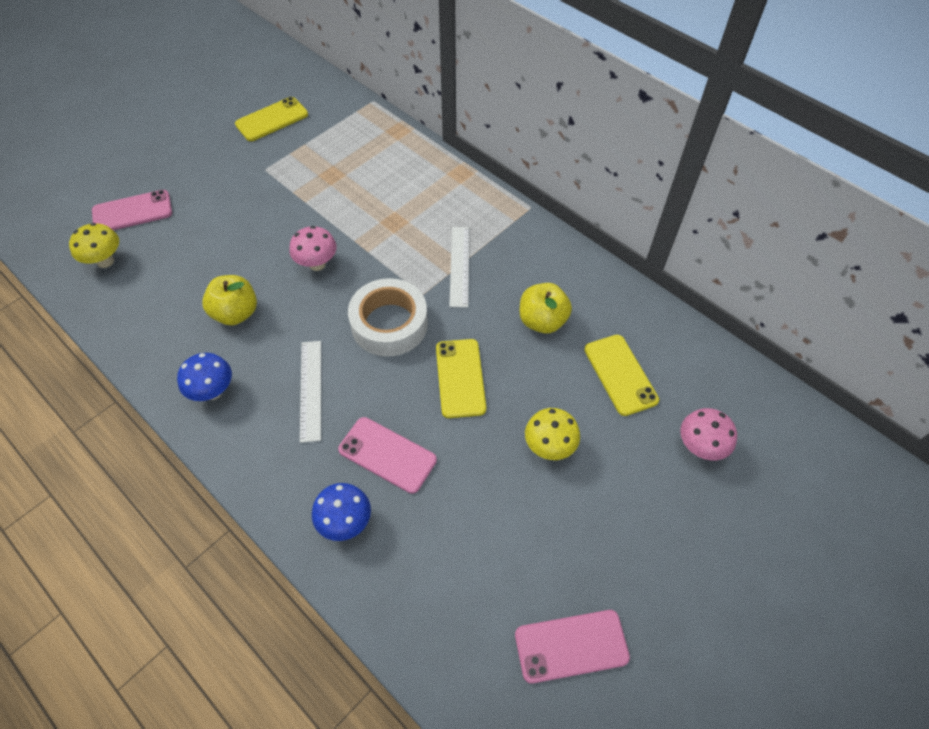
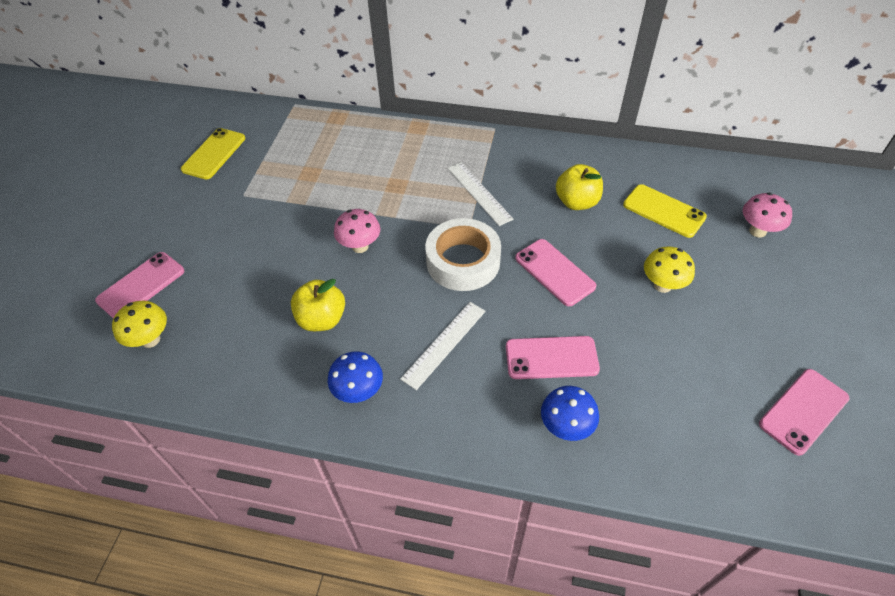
camera: 30 degrees left, 5 degrees down
white ruler [300,341,321,443] -> white ruler turned 75 degrees clockwise [400,302,486,390]
yellow phone [436,339,486,418] -> pink phone [515,239,596,306]

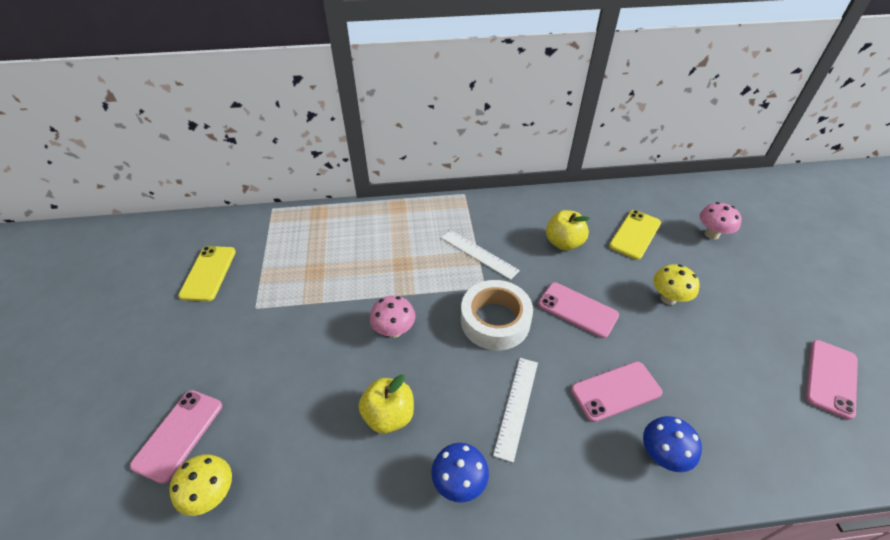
camera: 20 degrees left, 5 degrees down
yellow phone [623,184,707,238] -> yellow phone turned 75 degrees counterclockwise [609,210,661,260]

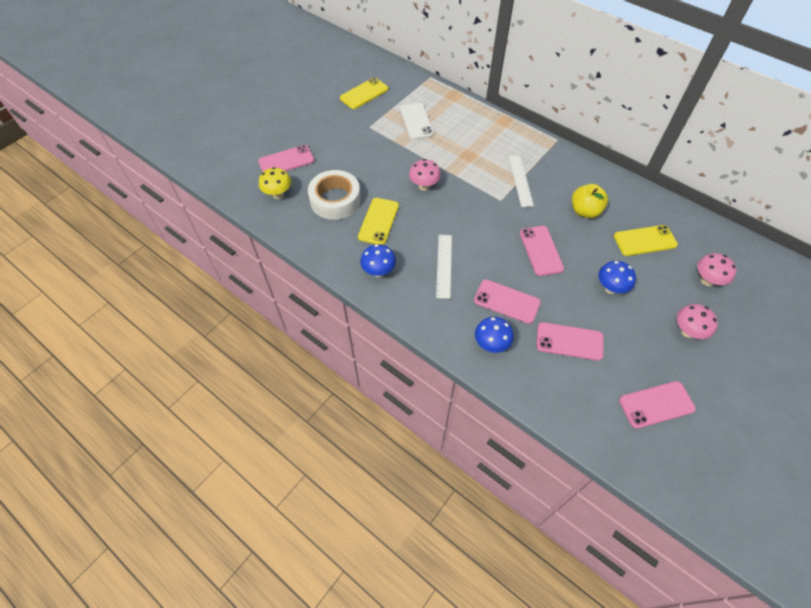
camera: 45 degrees right, 10 degrees up
yellow apple [359,375,414,434] -> yellow phone [358,198,399,245]
white tape [461,280,533,350] -> white tape moved to [308,170,361,220]
white ruler [493,358,538,463] -> white ruler turned 60 degrees counterclockwise [436,235,452,299]
yellow mushroom [653,264,700,305] -> blue mushroom [598,261,636,294]
none -> white phone [400,103,434,140]
none -> pink phone [536,322,603,361]
none -> pink mushroom [677,304,718,339]

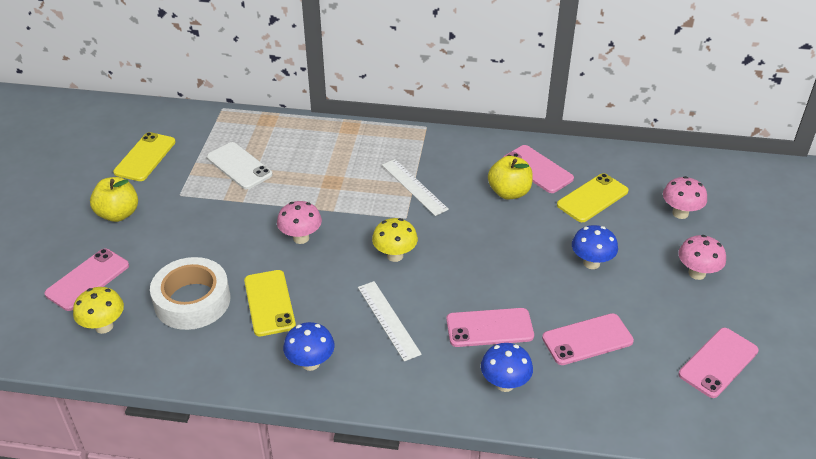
camera: 30 degrees left, 15 degrees down
pink phone [520,226,564,276] -> pink phone moved to [503,145,574,193]
none -> yellow apple [90,177,138,222]
none -> yellow mushroom [372,218,418,262]

